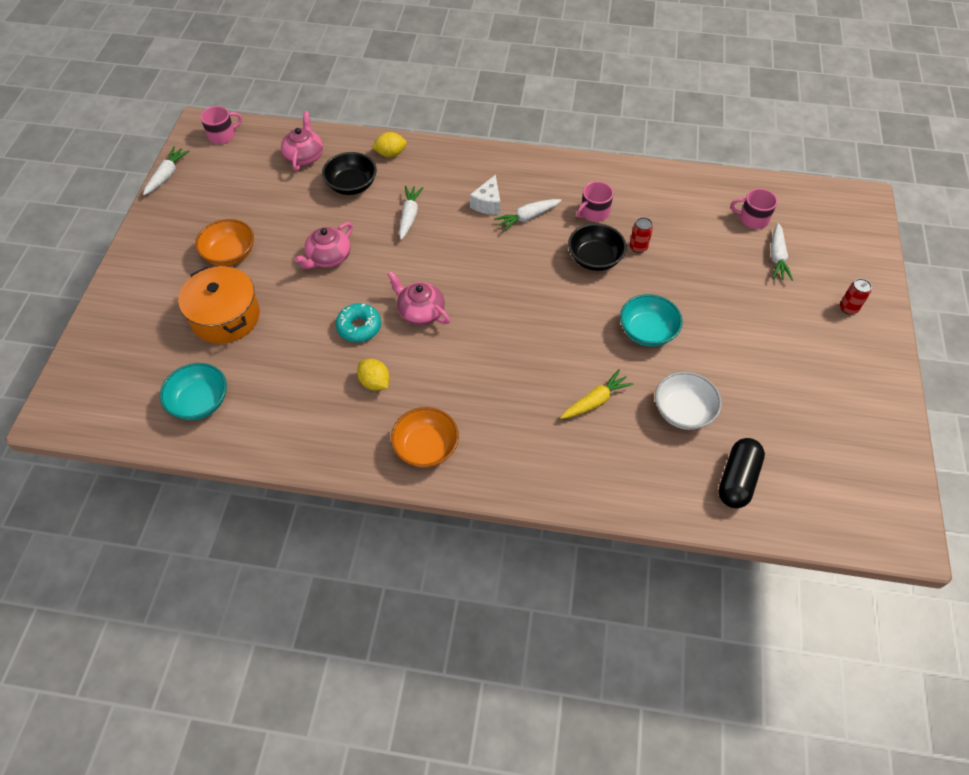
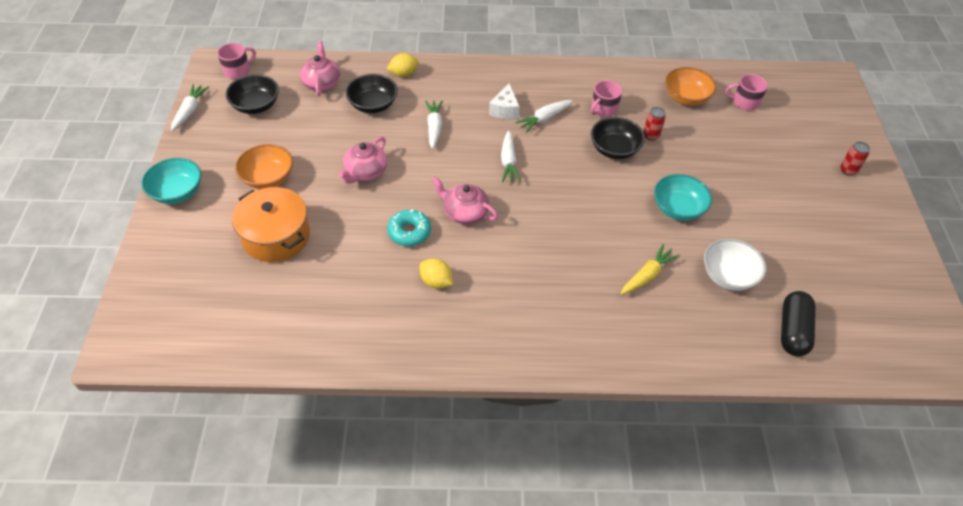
camera: 10 degrees left, 5 degrees down
turquoise bowl [160,363,227,420] -> turquoise bowl moved to [141,158,201,204]
orange bowl [391,407,459,468] -> orange bowl moved to [665,67,716,106]
white carrot [771,223,793,281] -> white carrot moved to [501,130,521,182]
none -> black bowl [225,74,279,114]

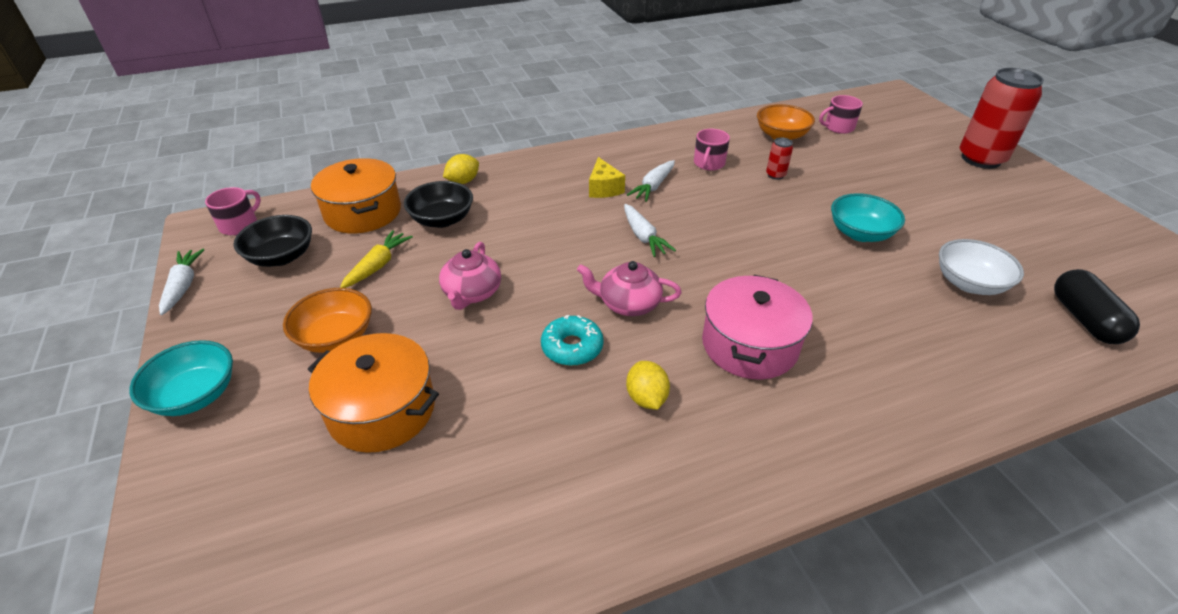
camera: 20 degrees left, 10 degrees down
pink teapot [300,41,340,96] -> orange pot [311,158,401,233]
yellow lemon [420,258,453,289] -> yellow lemon turned 60 degrees clockwise [626,361,670,410]
white carrot [425,100,443,149] -> none
white cheese [489,83,519,119] -> yellow cheese [589,157,625,198]
black bowl [591,117,645,159] -> none
yellow carrot [620,244,679,295] -> yellow carrot moved to [340,230,413,288]
red can [840,142,870,176] -> red can [960,68,1044,169], size x2.37
none -> pink pot [702,275,813,380]

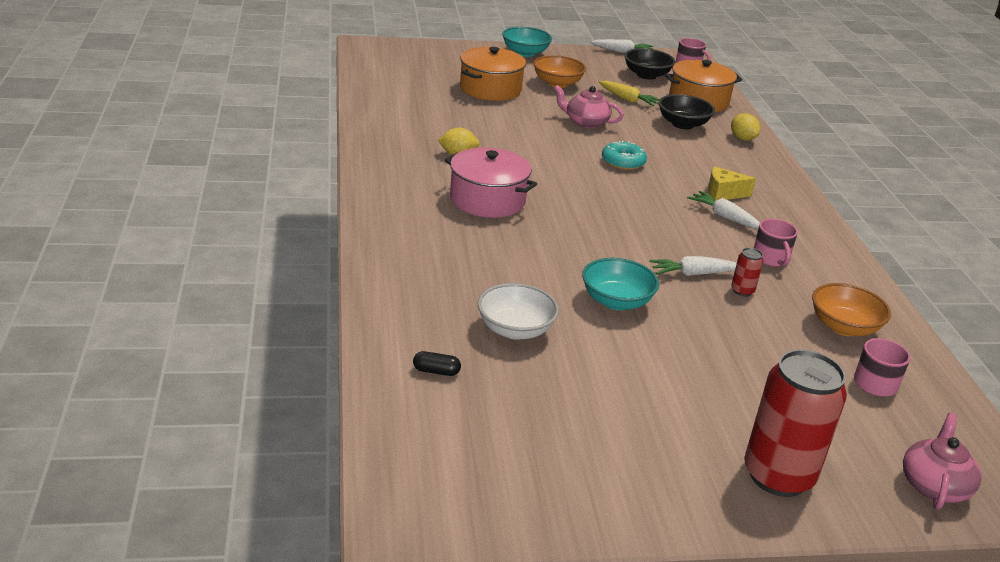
camera: 100 degrees right, 10 degrees down
turquoise donut [541,315,604,366] -> turquoise donut moved to [602,141,647,170]
pink teapot [577,261,681,316] -> pink teapot moved to [903,413,982,510]
white carrot [624,204,676,257] -> white carrot moved to [650,256,737,276]
pink mug [694,129,730,171] -> pink mug turned 135 degrees counterclockwise [754,219,798,267]
black capsule [1054,269,1140,344] -> black capsule [413,351,461,376], size x0.49

